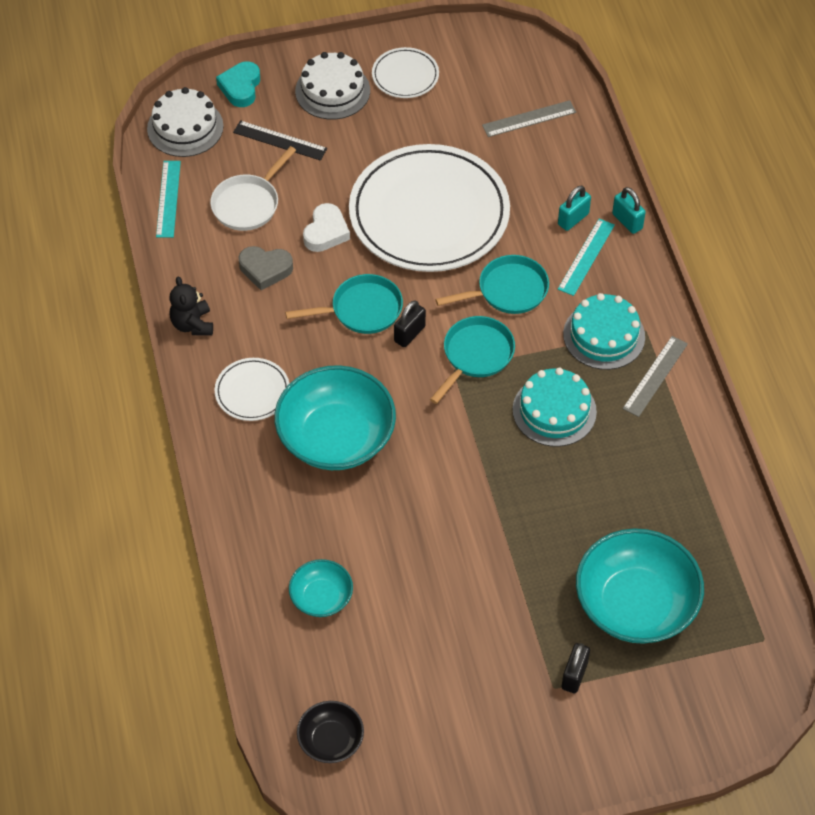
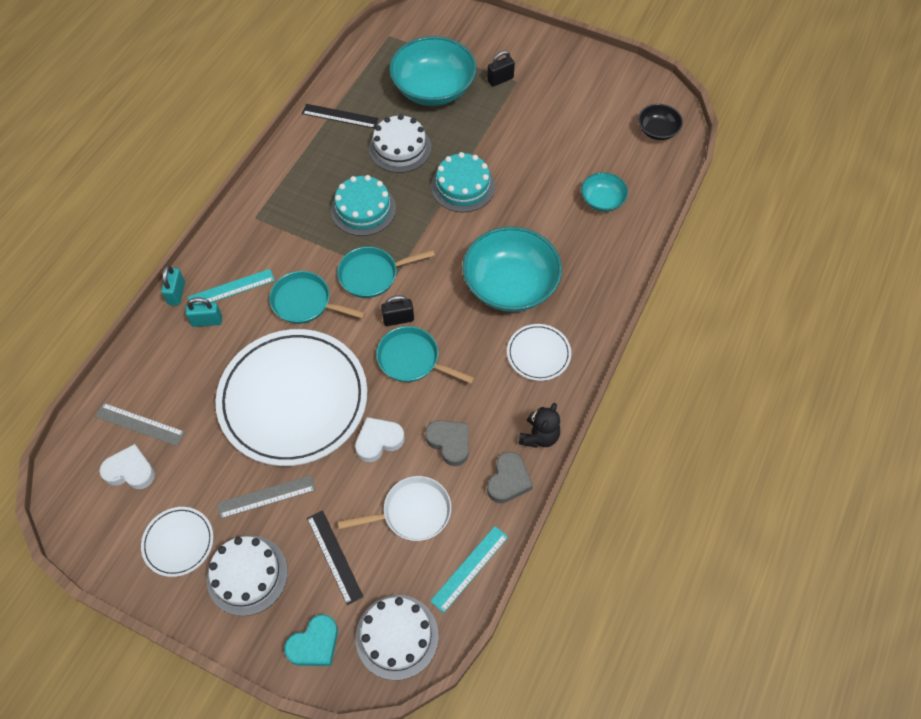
camera: 140 degrees left, 5 degrees up
turquoise cake [563,293,645,370] -> turquoise cake moved to [431,152,495,212]
grey ruler [623,336,688,417] -> grey ruler moved to [217,475,315,519]
none -> white heart [99,444,155,489]
none -> black ruler [302,104,379,129]
none -> white cake [369,114,431,173]
none -> grey heart [487,452,533,503]

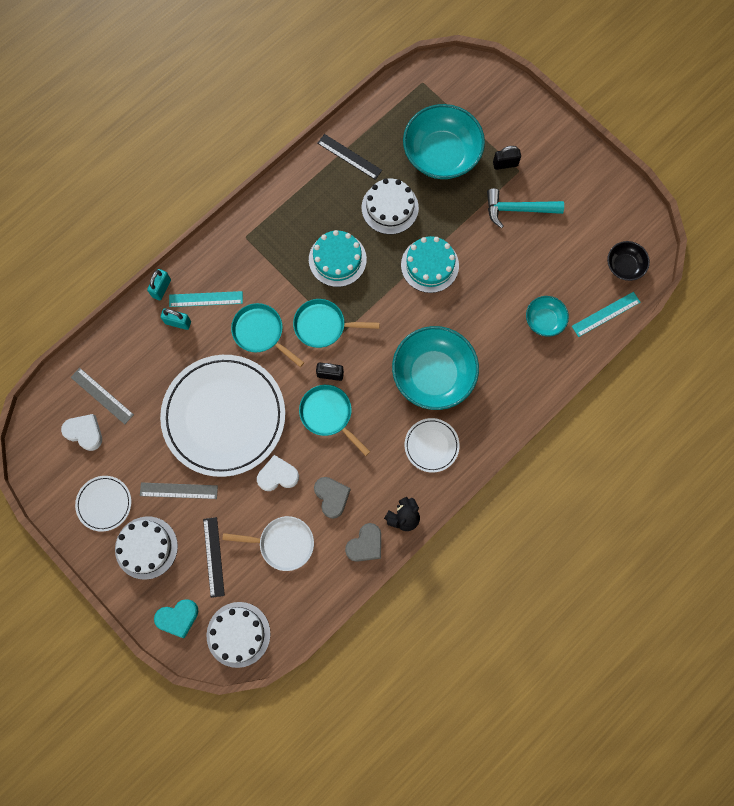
camera: 20 degrees right, 15 degrees up
turquoise ruler [430,526,508,613] -> turquoise ruler moved to [572,292,640,337]
none -> turquoise hammer [487,189,564,228]

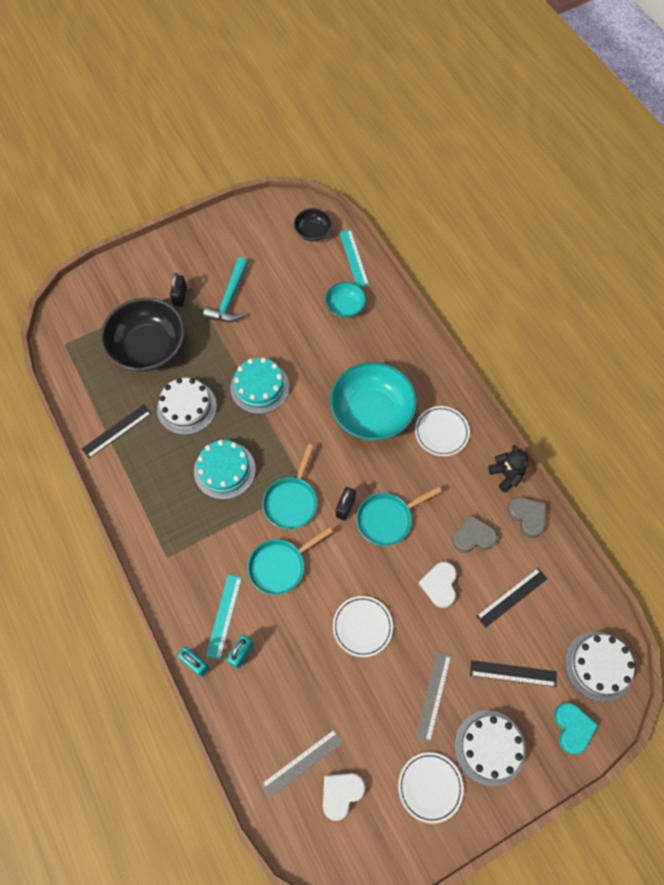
camera: 75 degrees left, 10 degrees down
white plate [160,355,285,477] -> white plate [333,596,393,657], size x0.44
white pan [222,516,314,571] -> black ruler [476,568,547,628]
turquoise bowl [403,104,485,179] -> black bowl [100,298,185,372]

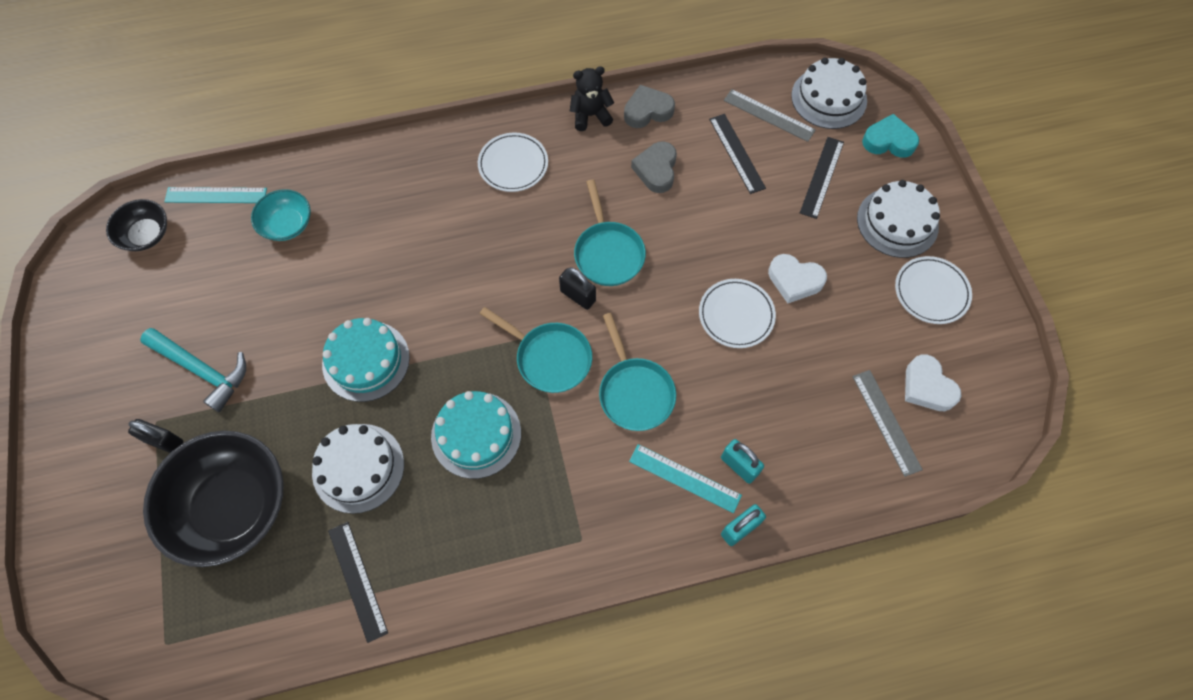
camera: 75 degrees left, 0 degrees up
turquoise bowl [330,362,417,441] -> none
grey ruler [415,651,451,743] -> grey ruler moved to [724,89,816,142]
white heart [418,562,457,608] -> white heart moved to [768,254,827,303]

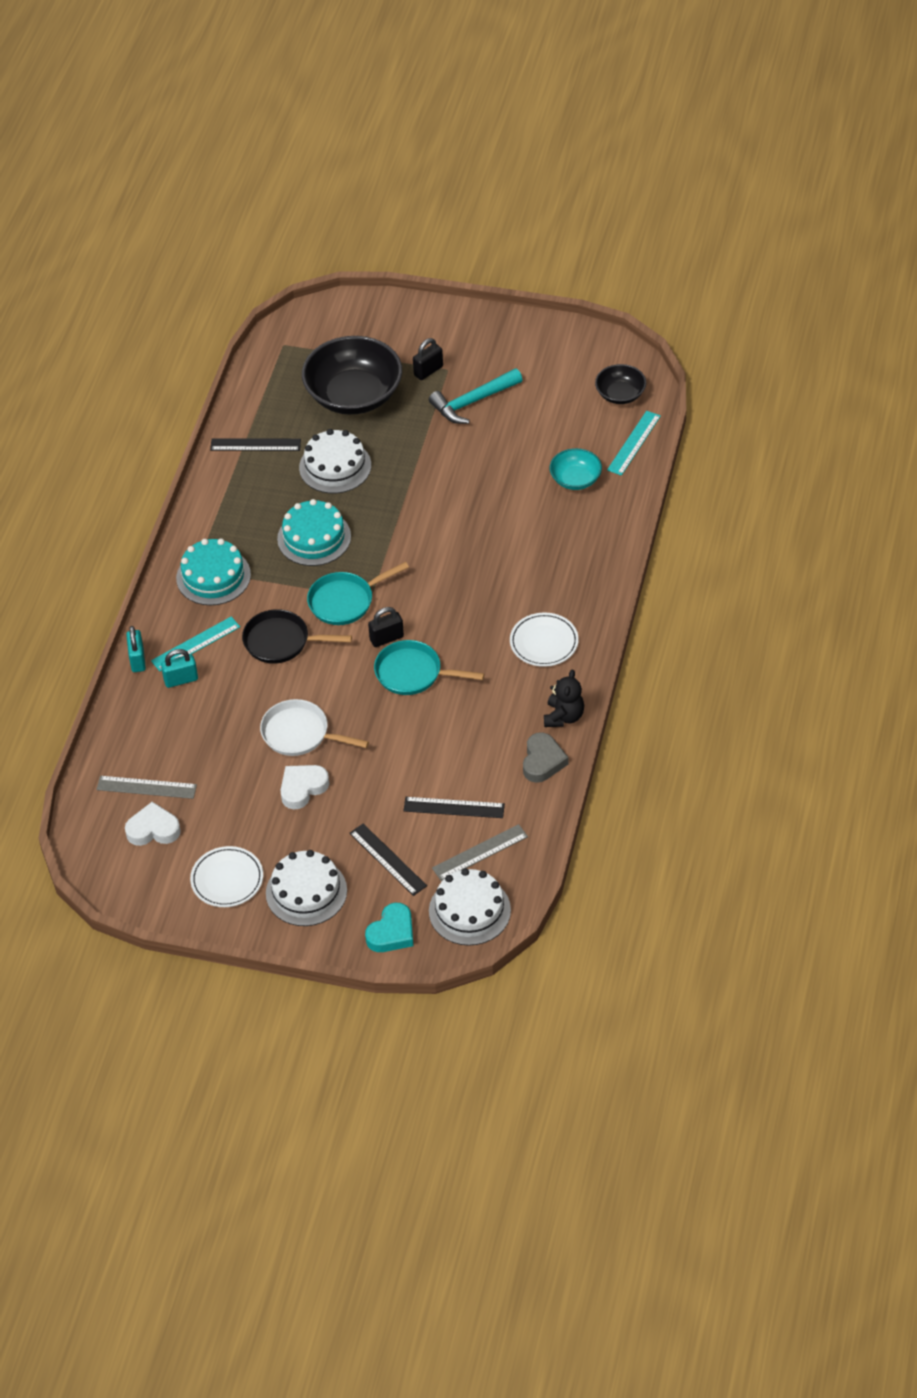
camera: 120 degrees right, 15 degrees down
turquoise cake [322,318,410,402] -> turquoise cake moved to [176,538,251,605]
turquoise pan [599,313,676,431] -> black pan [242,609,352,664]
grey heart [631,141,677,193] -> none
white plate [699,279,776,348] -> white pan [260,699,369,756]

